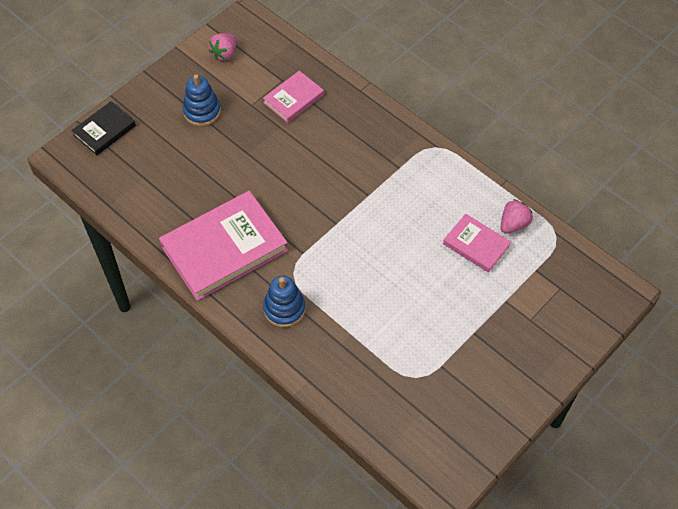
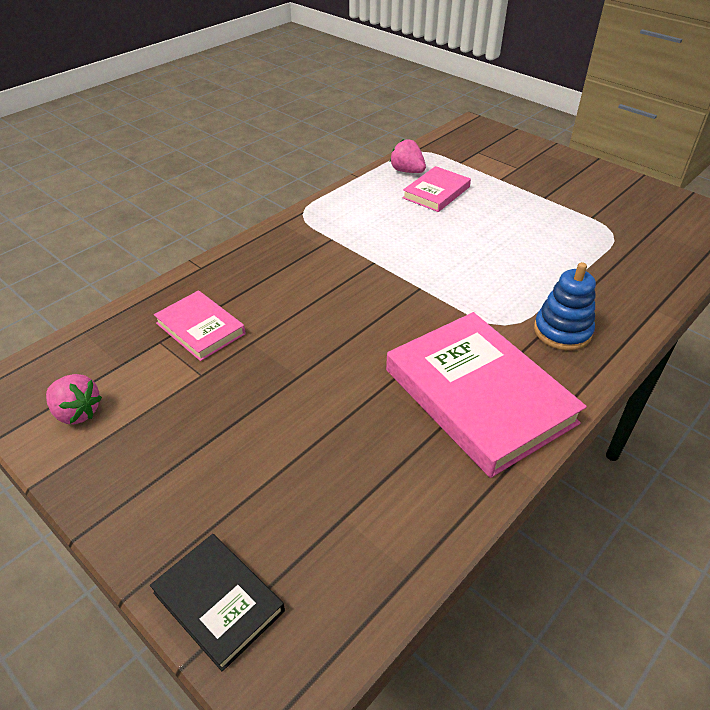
camera: 90 degrees left, 15 degrees down
blue stacking toy [182,74,221,126] -> none

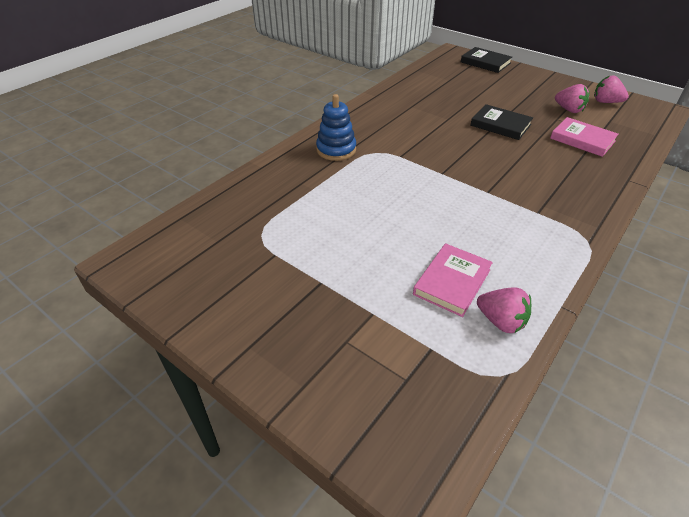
camera: 175 degrees right, 0 degrees up
pink book [386,312,587,478] -> none
none -> black book [470,104,533,140]
none -> pink strawberry [555,84,589,113]

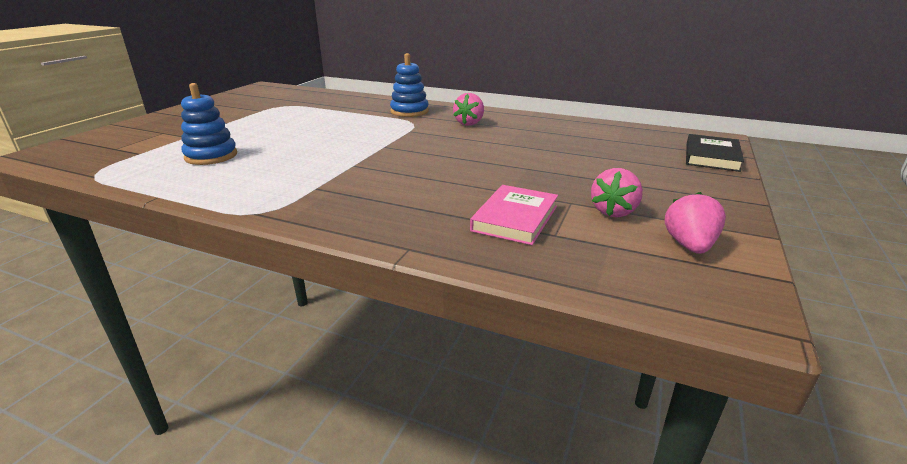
camera: 75 degrees right, 15 degrees down
pink book [413,243,493,317] -> blue stacking toy [181,83,237,165]
black book [470,104,533,140] -> none
pink strawberry [477,287,531,333] -> pink strawberry moved to [453,93,484,126]

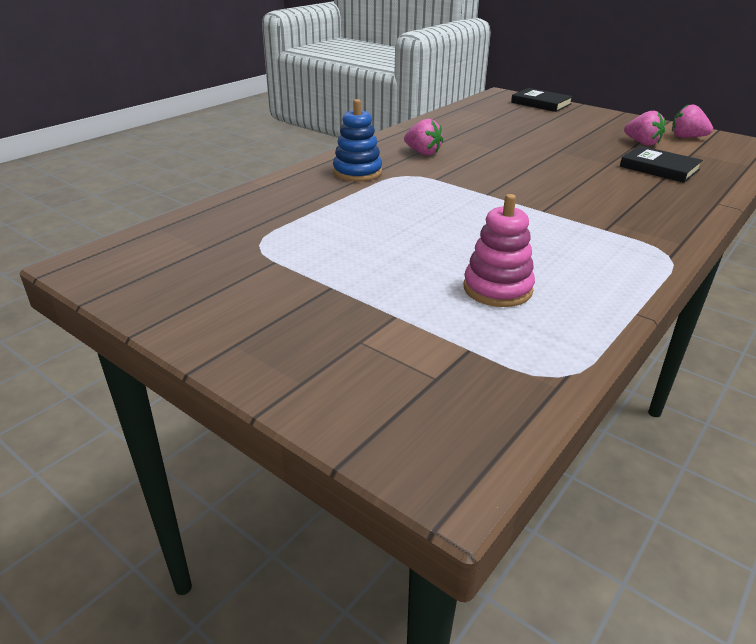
camera: 75 degrees left, 5 degrees up
blue stacking toy [181,83,237,165] -> pink stacking toy [464,194,535,307]
pink book [470,185,558,245] -> black book [620,145,703,183]

